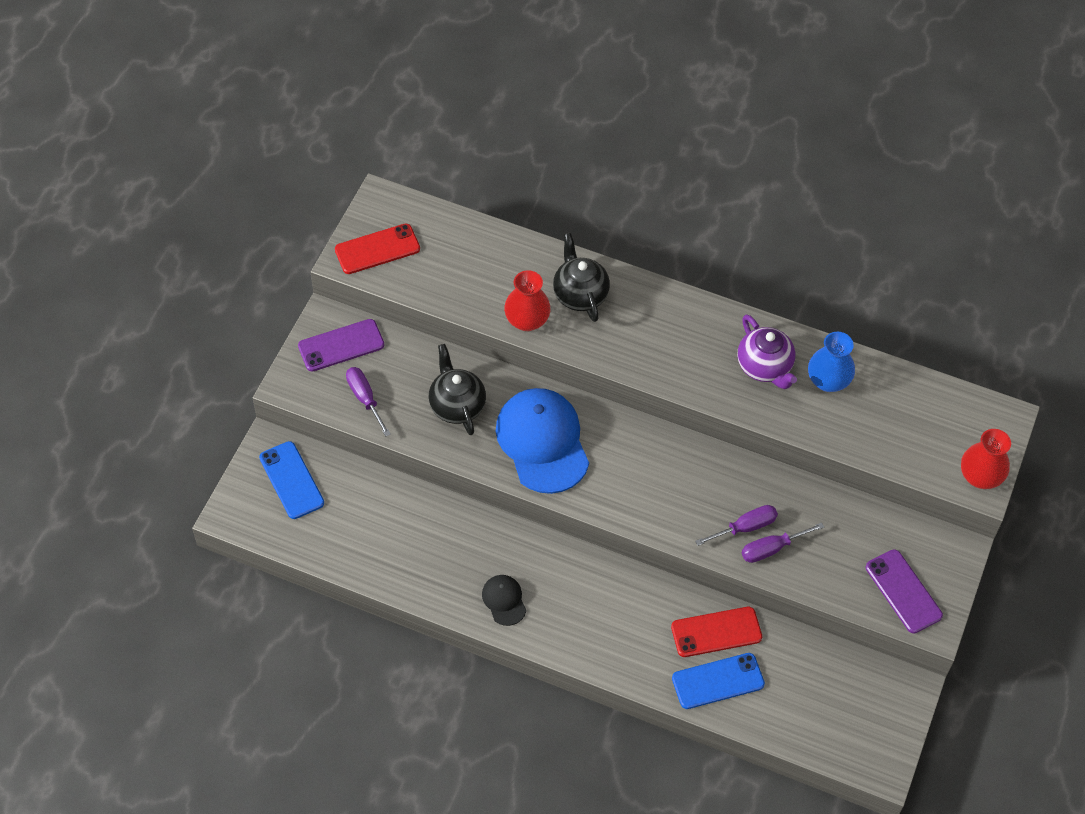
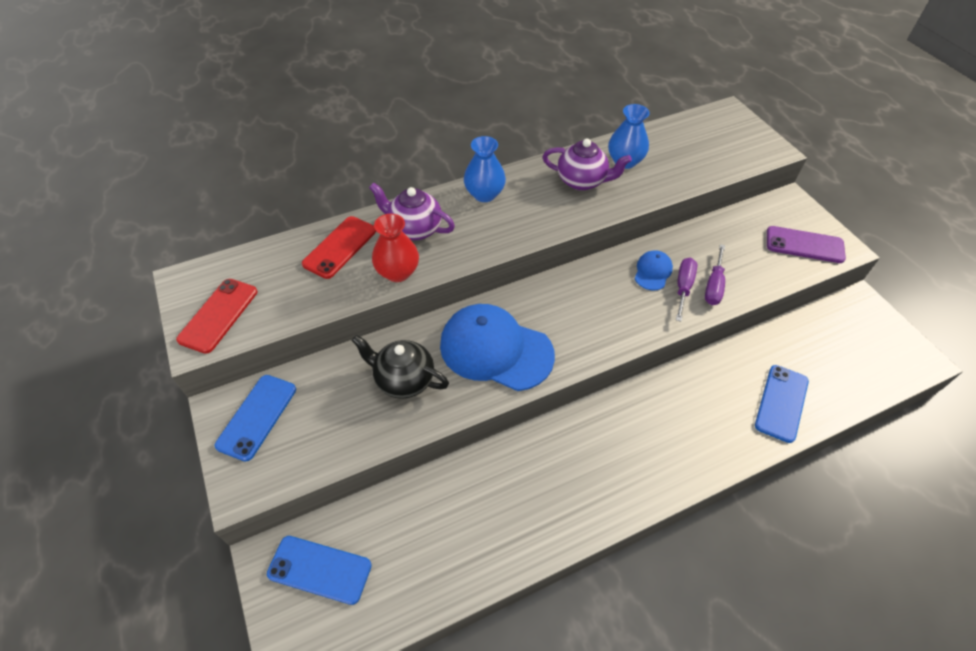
camera: 45 degrees left, 5 degrees down
purple phone [298,319,384,372] -> blue phone [215,375,296,462]
purple screwdriver [346,367,391,436] -> none
black cap [482,575,526,626] -> none
black teapot [553,233,610,322] -> purple teapot [369,182,455,241]
red phone [671,607,762,657] -> red phone moved to [302,216,376,279]
red vase [961,429,1011,489] -> none
none -> blue vase [464,136,506,202]
none -> blue cap [634,250,673,290]

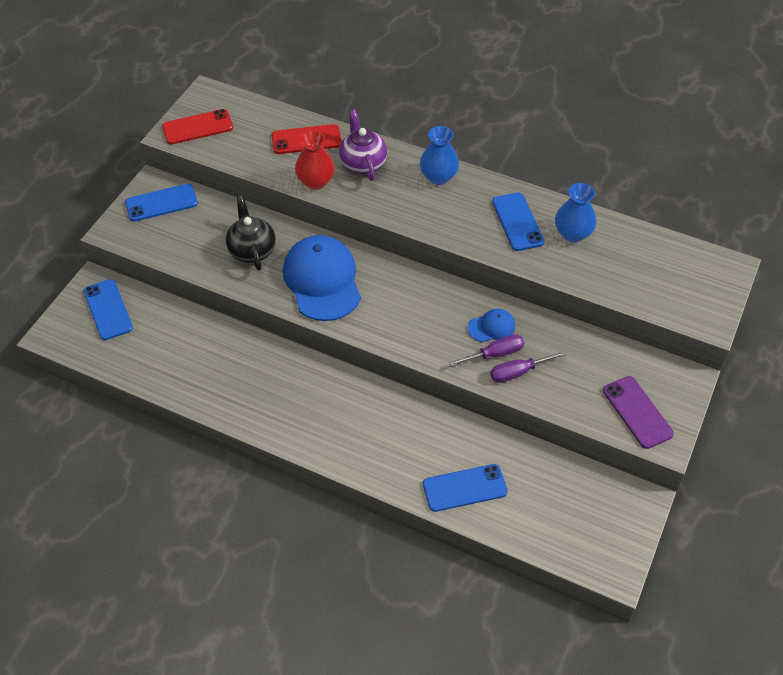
camera: 50 degrees right, 0 degrees up
purple teapot [543,139,632,191] -> blue phone [492,193,544,251]

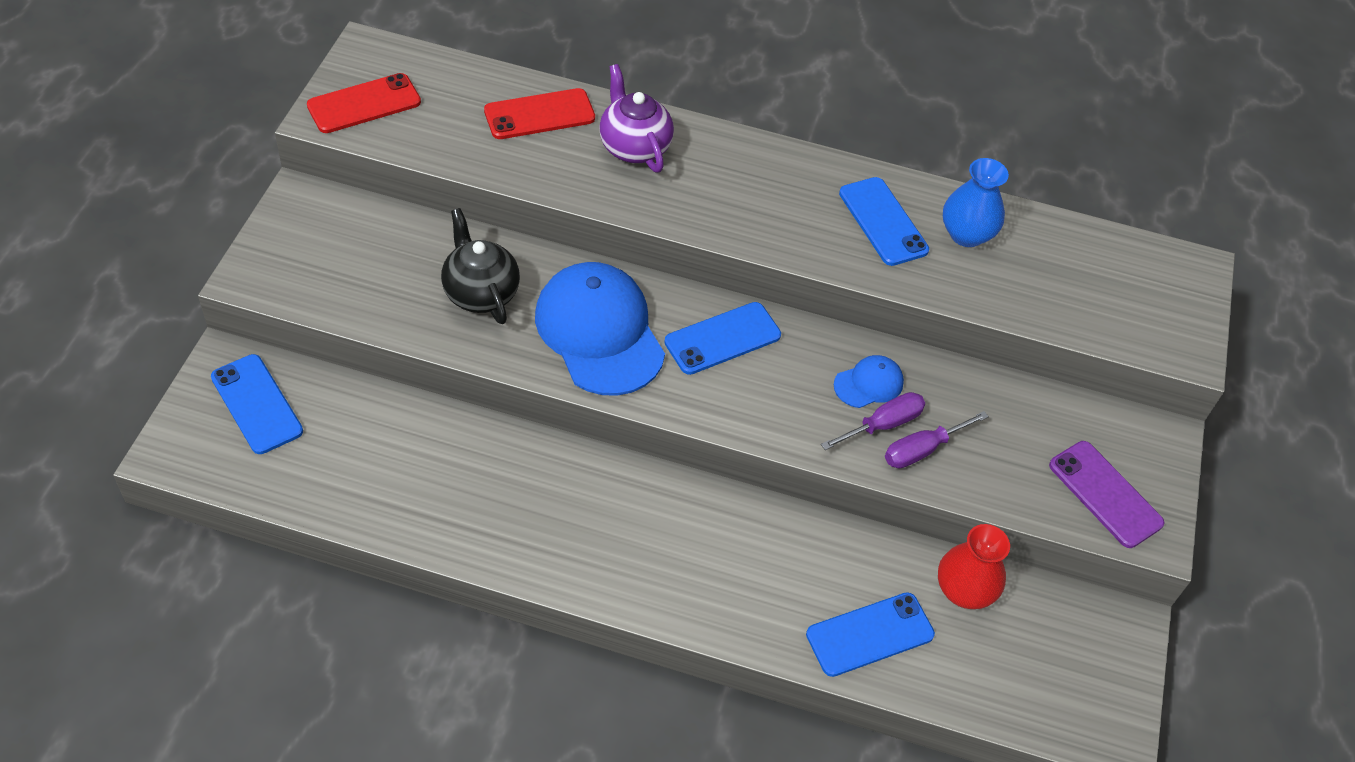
camera: 15 degrees left, 0 degrees up
blue phone [125,184,198,222] -> blue phone moved to [664,302,781,375]
red vase [295,131,335,190] -> red vase moved to [938,524,1010,609]
blue vase [420,126,459,185] -> none

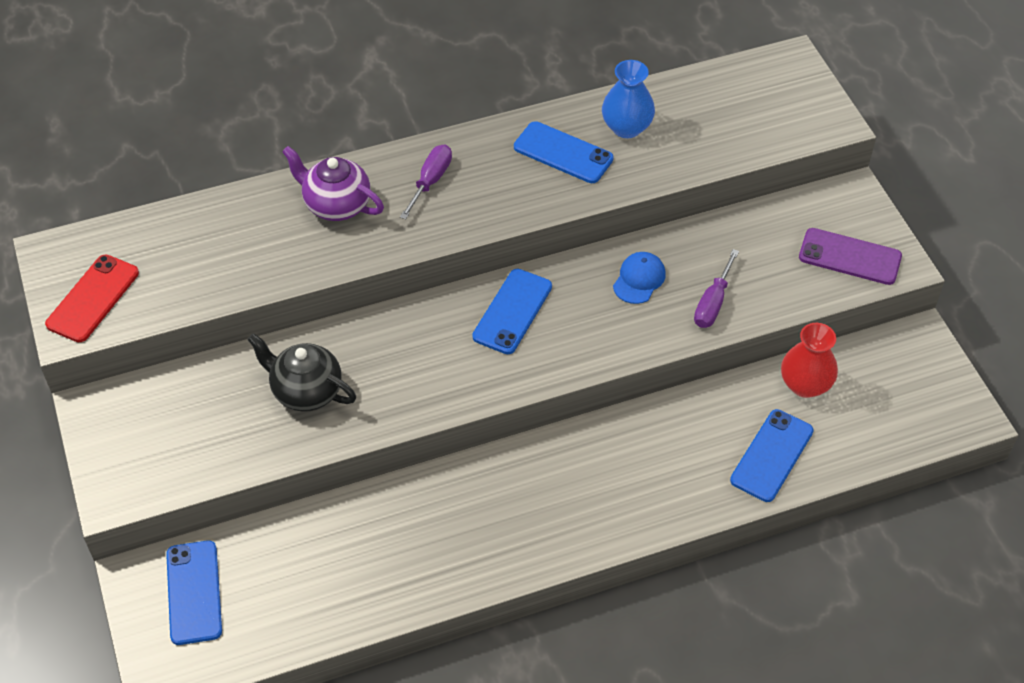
camera: 30 degrees left, 0 degrees up
blue phone [211,354,303,454] -> blue phone turned 60 degrees clockwise [166,540,222,645]
red phone [484,88,595,139] -> none
blue cap [535,262,665,396] -> none
purple screwdriver [821,392,925,450] -> purple screwdriver moved to [400,144,452,219]

